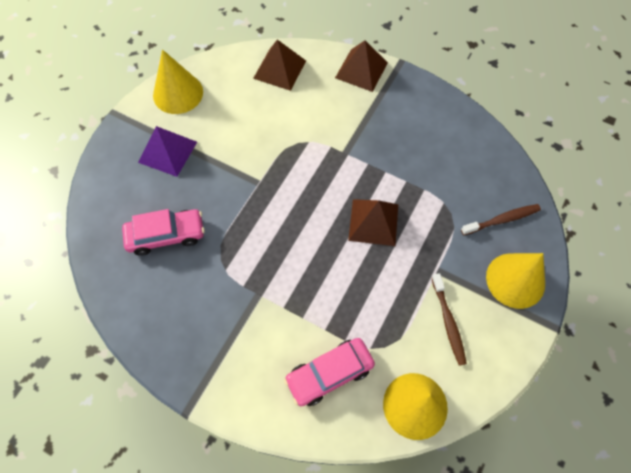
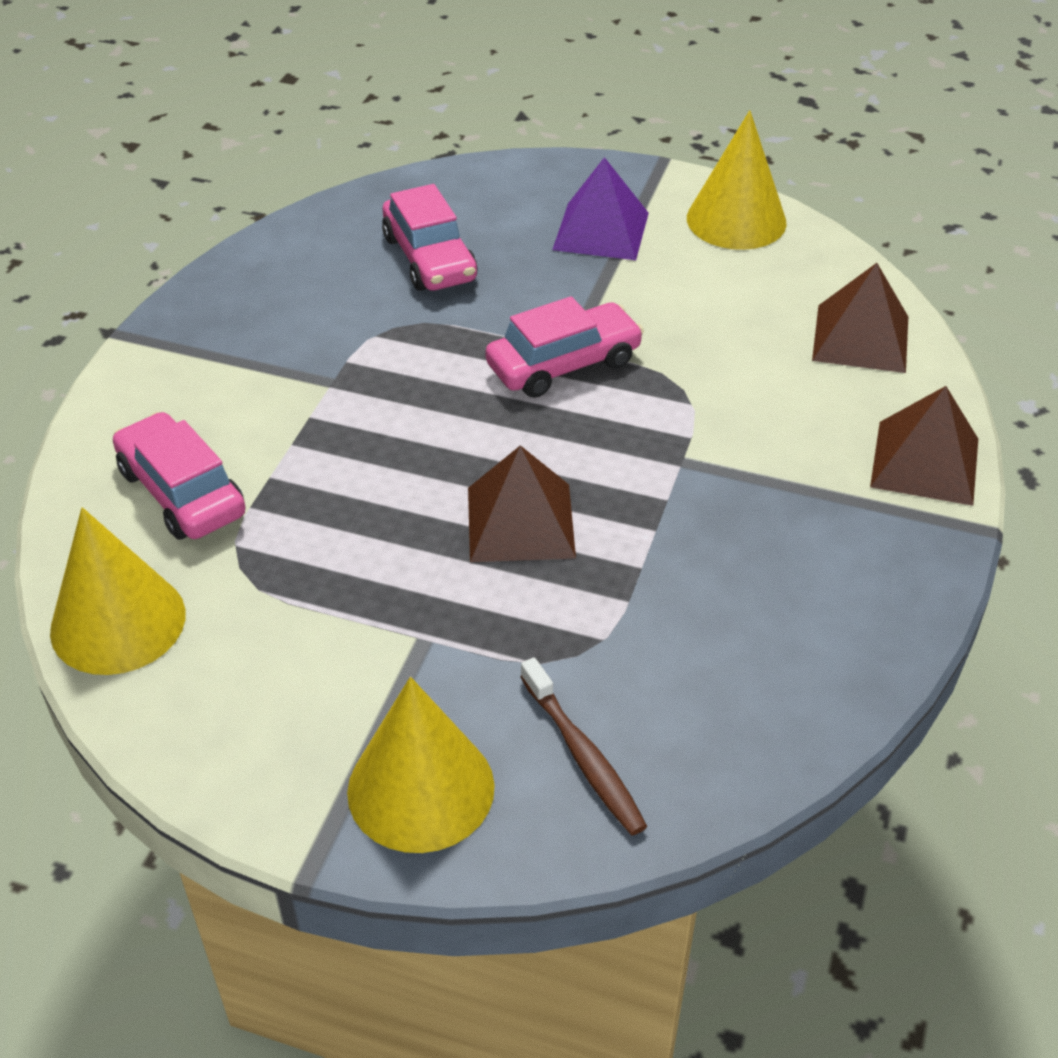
camera: 80 degrees right, 20 degrees down
brown toothbrush [432,273,467,366] -> none
none -> pink car [485,296,644,398]

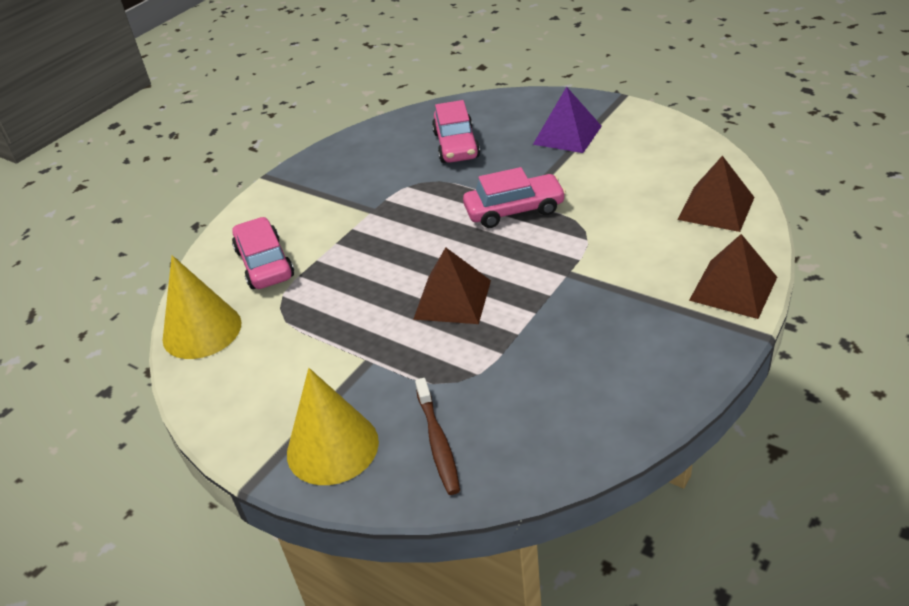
camera: 20 degrees right, 5 degrees down
yellow cone [687,110,787,250] -> none

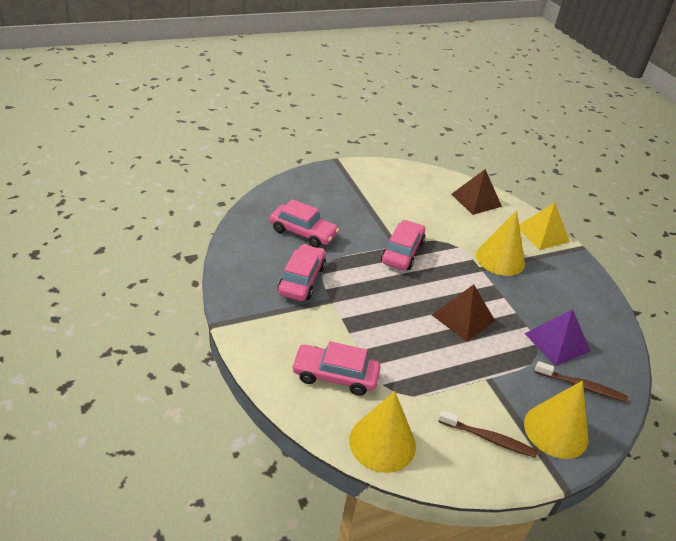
camera: 65 degrees left, 0 degrees up
purple pyramid [533,87,602,153] -> purple pyramid moved to [525,309,591,366]
brown pyramid [689,234,777,319] -> yellow pyramid [519,202,570,250]
none -> pink car [278,244,326,301]
none -> brown toothbrush [438,410,538,458]
none -> yellow cone [476,211,525,276]

